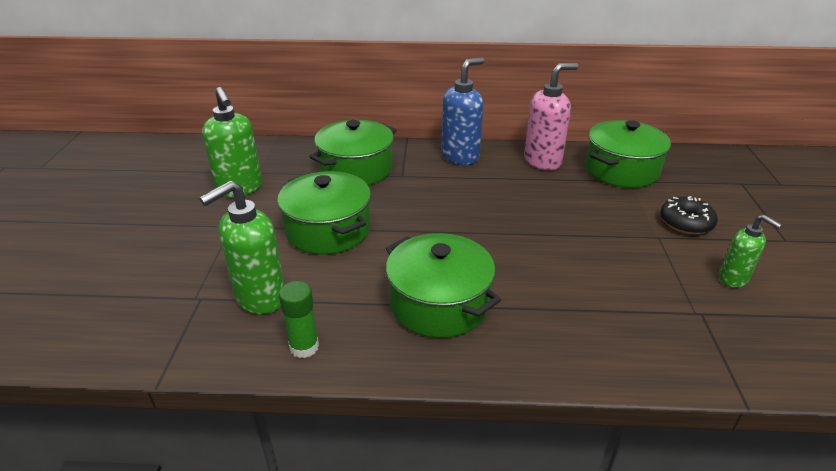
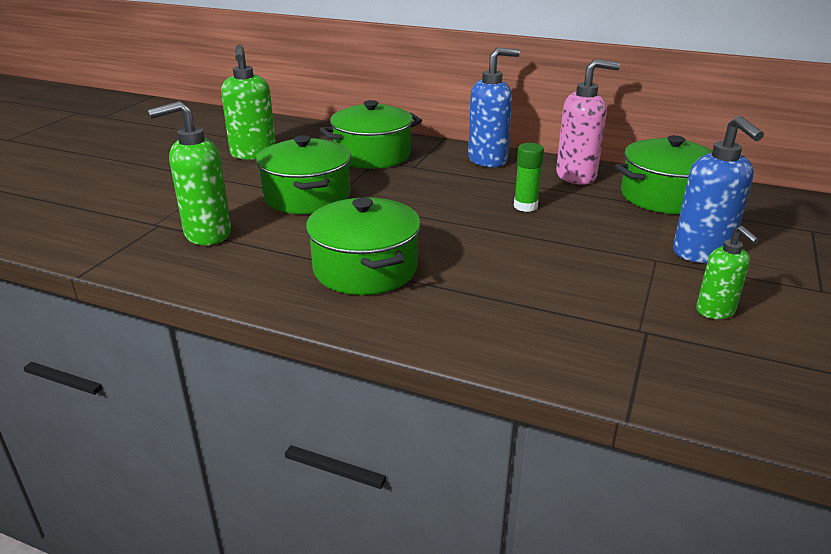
camera: 20 degrees right, 5 degrees down
green glue stick [279,281,319,358] -> green glue stick moved to [514,143,544,212]
black donut [660,196,718,235] -> blue soap dispenser [673,116,764,263]

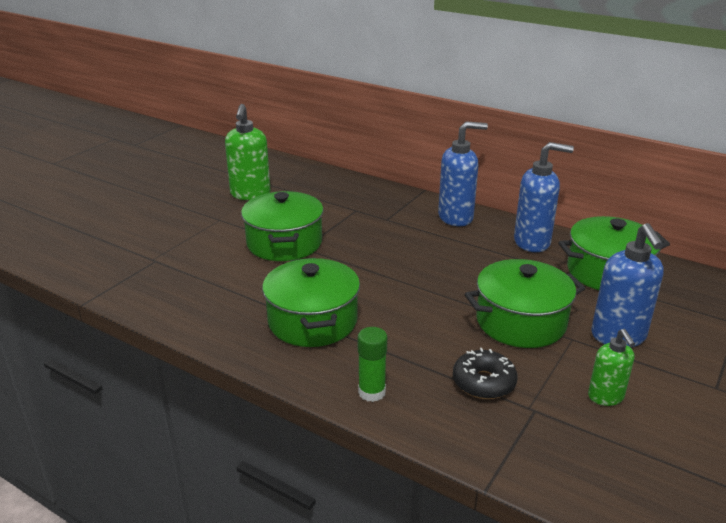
camera: 10 degrees right, 0 degrees up
green soap dispenser [148,101,231,245] -> none
green pot [320,100,422,169] -> green pot moved to [465,259,585,348]
green glue stick [514,143,544,212] -> green glue stick moved to [358,327,387,402]
pink soap dispenser [556,59,620,184] -> blue soap dispenser [514,142,574,252]
none -> black donut [453,348,518,399]

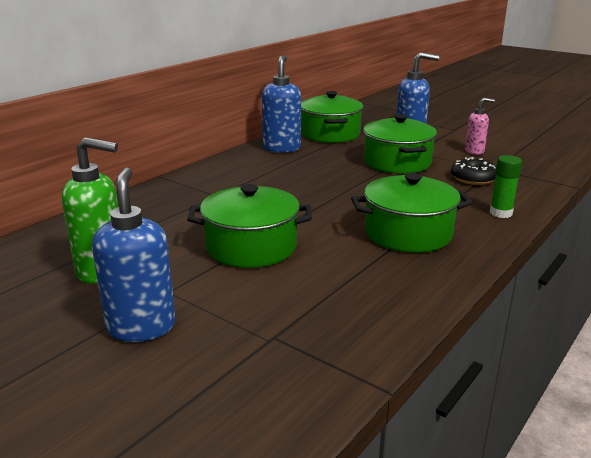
camera: 85 degrees left, 5 degrees down
blue soap dispenser [438,121,488,226] -> blue soap dispenser moved to [92,167,176,342]
green soap dispenser [588,329,635,406] -> pink soap dispenser [465,98,495,155]

